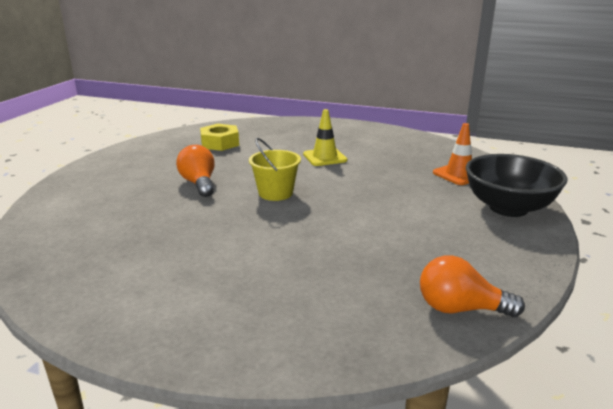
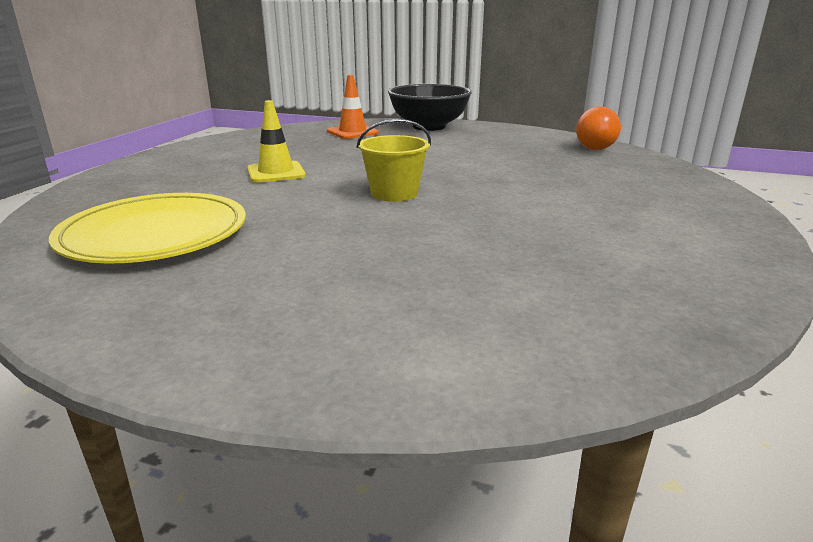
camera: 90 degrees left, 0 degrees up
orange light bulb [176,145,215,197] -> none
yellow nut [200,124,239,151] -> yellow plate [49,193,246,264]

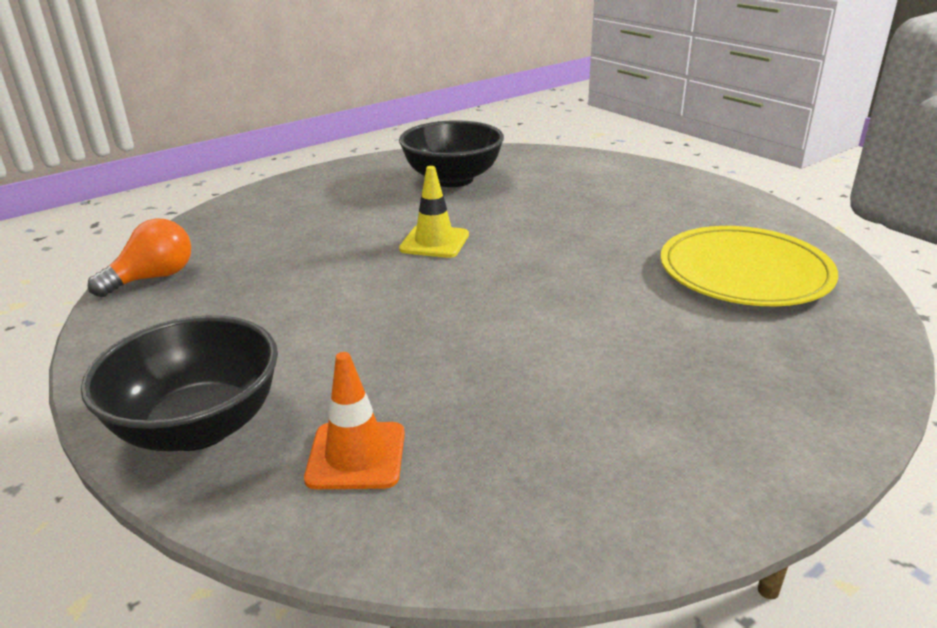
camera: 145 degrees left, 5 degrees up
yellow traffic cone [247,100,306,183] -> yellow traffic cone moved to [399,166,469,258]
yellow bucket [357,119,431,202] -> none
none -> black bowl [399,120,504,187]

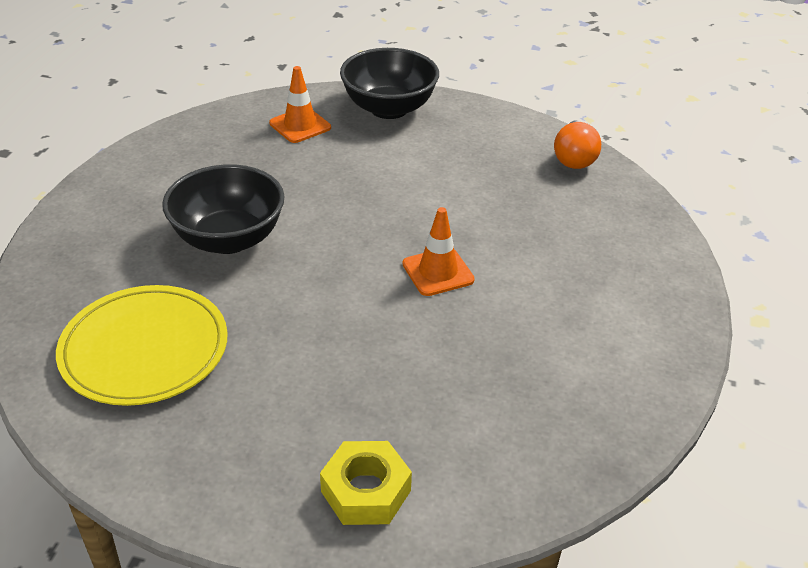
camera: 140 degrees right, 10 degrees up
black bowl [399,120,504,187] -> black bowl moved to [162,164,285,254]
yellow traffic cone [399,166,469,258] -> orange traffic cone [403,207,475,296]
none -> yellow nut [320,441,412,525]

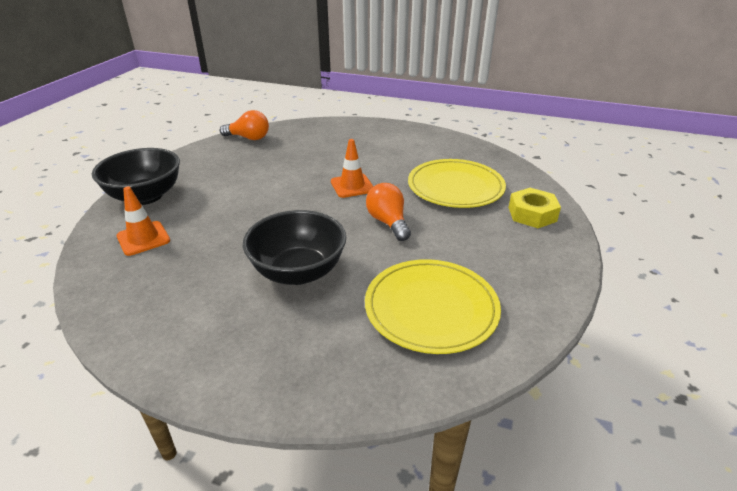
camera: 85 degrees left, 5 degrees down
none -> orange light bulb [366,183,411,241]
none -> yellow plate [408,159,506,208]

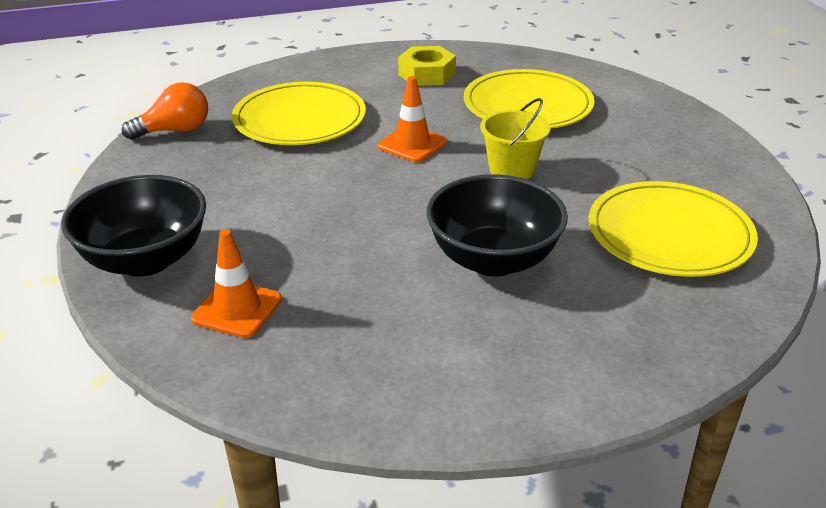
camera: 35 degrees left, 0 degrees up
orange light bulb [366,183,411,241] -> yellow bucket [480,98,550,179]
yellow nut [508,188,561,228] -> yellow nut moved to [398,46,456,86]
none -> yellow plate [232,82,366,145]

